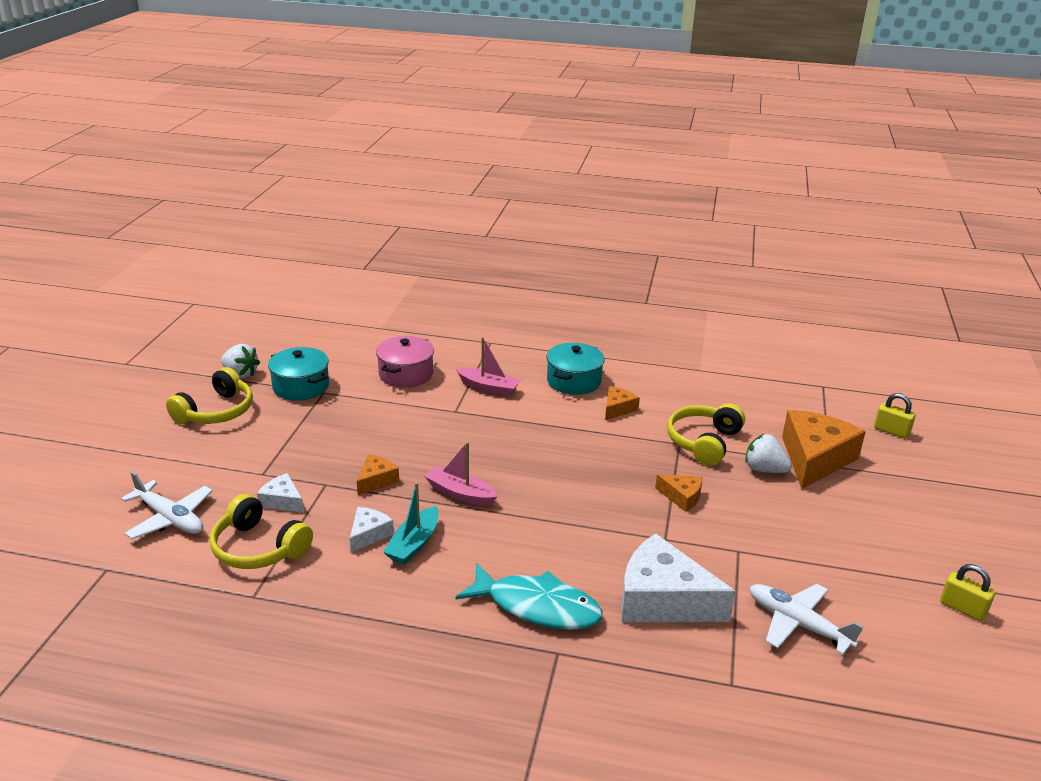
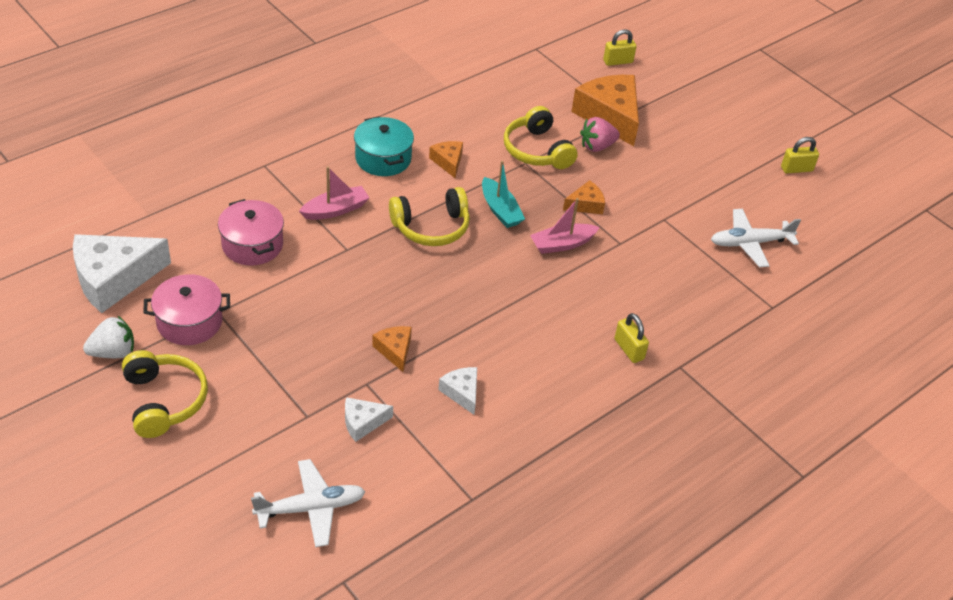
camera: 55 degrees left, 15 degrees up
yellow headphones [210,494,313,569] -> yellow headphones moved to [389,187,470,246]
turquoise pot [268,347,329,401] -> pink pot [143,274,230,345]
turquoise boat [383,482,439,565] -> turquoise boat moved to [482,160,525,228]
pink boat [425,442,497,506] -> pink boat moved to [530,198,600,254]
turquoise fish [455,563,603,630] -> yellow padlock [614,313,649,363]
white cheese [621,533,736,622] -> white cheese moved to [73,234,171,313]
white strawberry [745,434,792,473] -> pink strawberry [580,117,620,152]

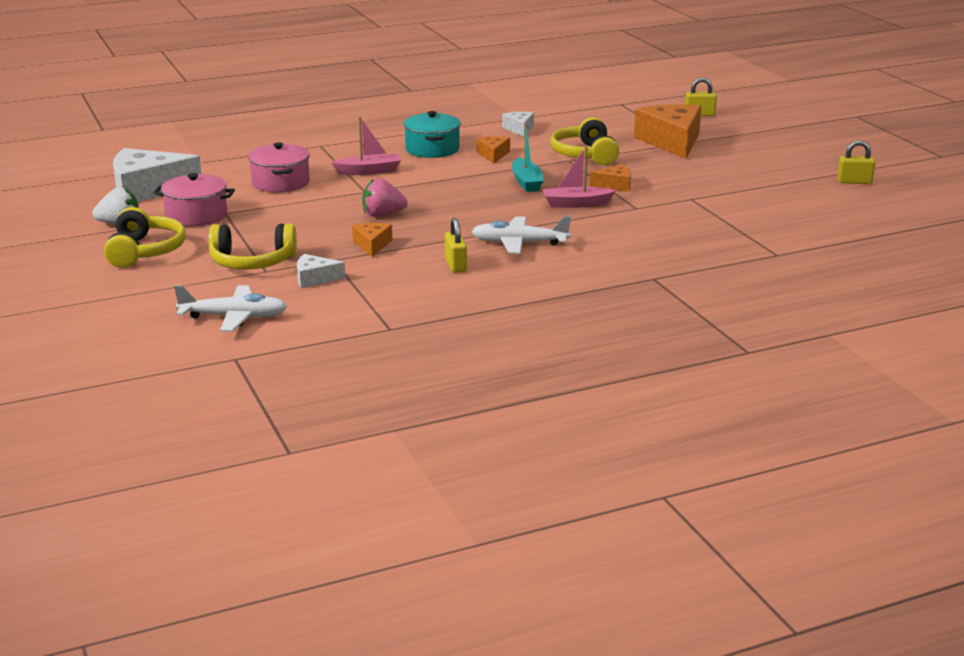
camera: 20 degrees right, 20 degrees down
yellow headphones [389,187,470,246] -> yellow headphones moved to [208,223,297,270]
white cheese [438,367,477,415] -> white cheese moved to [502,112,534,137]
pink strawberry [580,117,620,152] -> pink strawberry moved to [362,178,408,217]
yellow padlock [614,313,649,363] -> yellow padlock moved to [445,218,467,273]
white plane [711,209,801,267] -> white plane moved to [471,216,571,254]

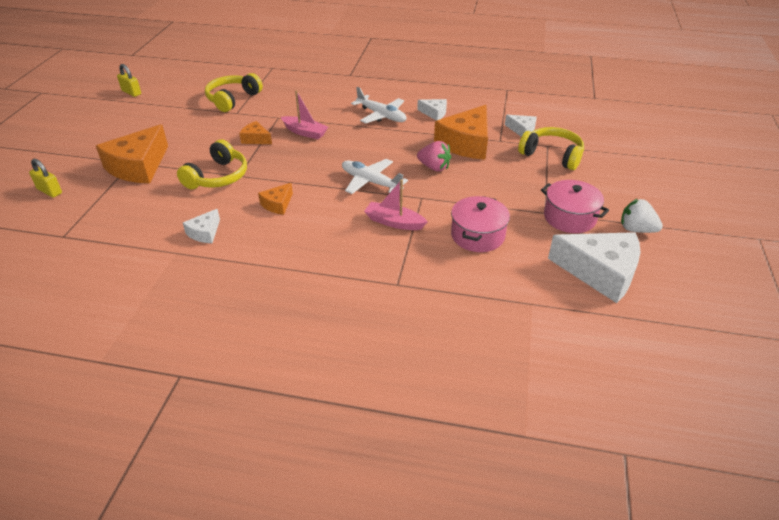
camera: 145 degrees left, 15 degrees up
yellow headphones [104,207,186,268] -> yellow headphones moved to [205,73,263,112]
white plane [174,285,287,332] -> white plane moved to [342,159,408,194]
orange cheese [352,223,392,257] -> orange cheese [434,105,488,160], size x2.06
turquoise pot [403,111,461,158] -> none
yellow padlock [445,218,467,273] -> white cheese [417,99,447,121]
turquoise boat [512,124,544,192] -> none

